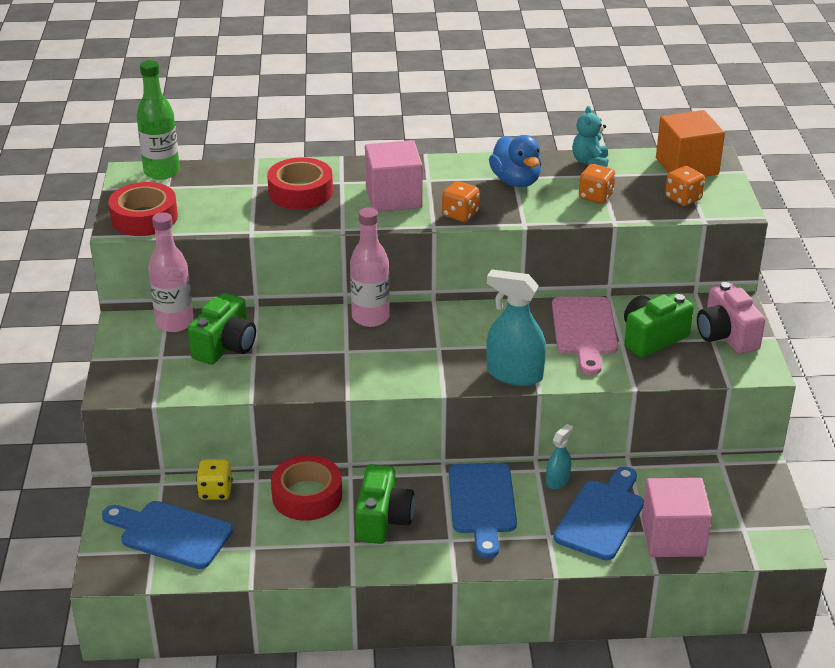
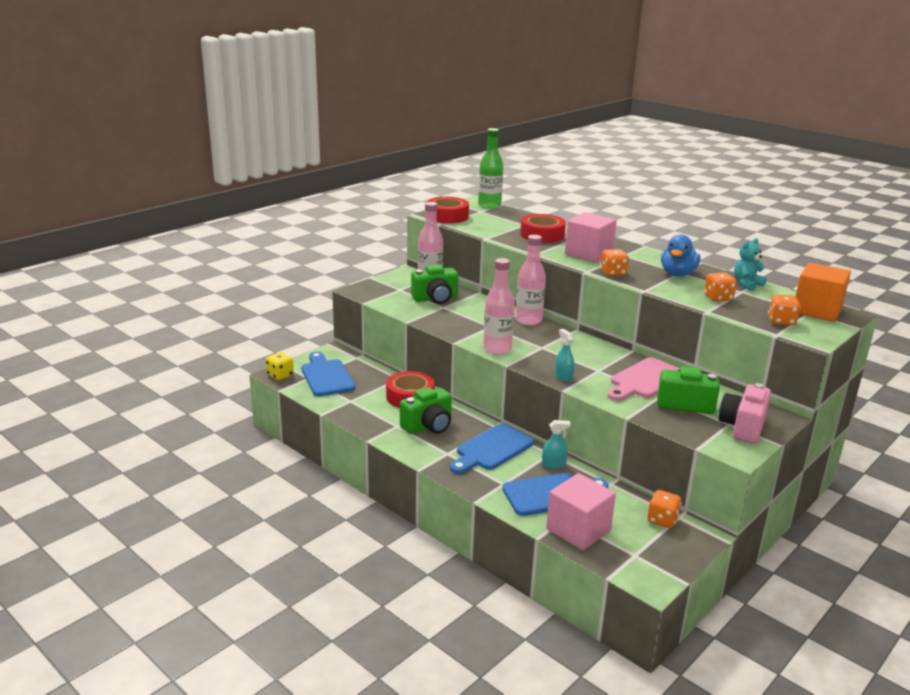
camera: 45 degrees right, 10 degrees down
yellow dice [196,459,233,500] -> yellow dice moved to [266,352,294,380]
turquoise spray bottle [486,269,546,386] -> turquoise spray bottle [555,329,574,382], size x0.53
none -> pink bottle [483,258,515,355]
none -> orange dice [647,490,682,528]

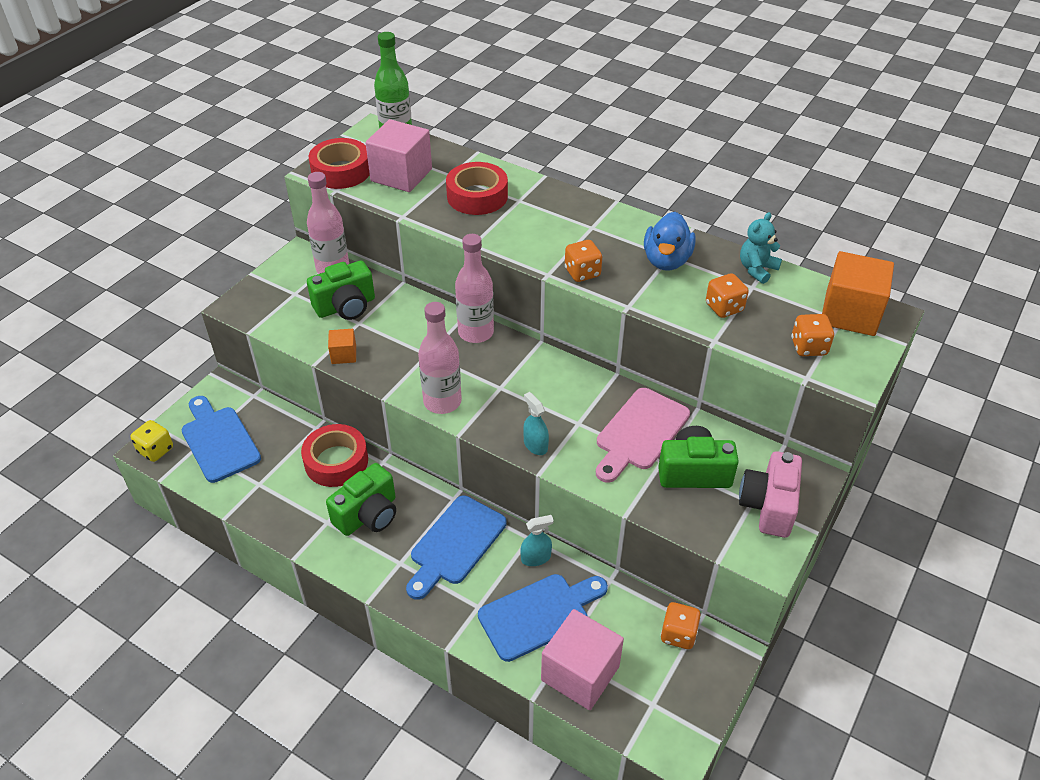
camera: 10 degrees left, 20 degrees up
pink cube [565,212,617,263] -> pink cube moved to [366,119,432,192]
none -> orange cube [328,329,356,364]

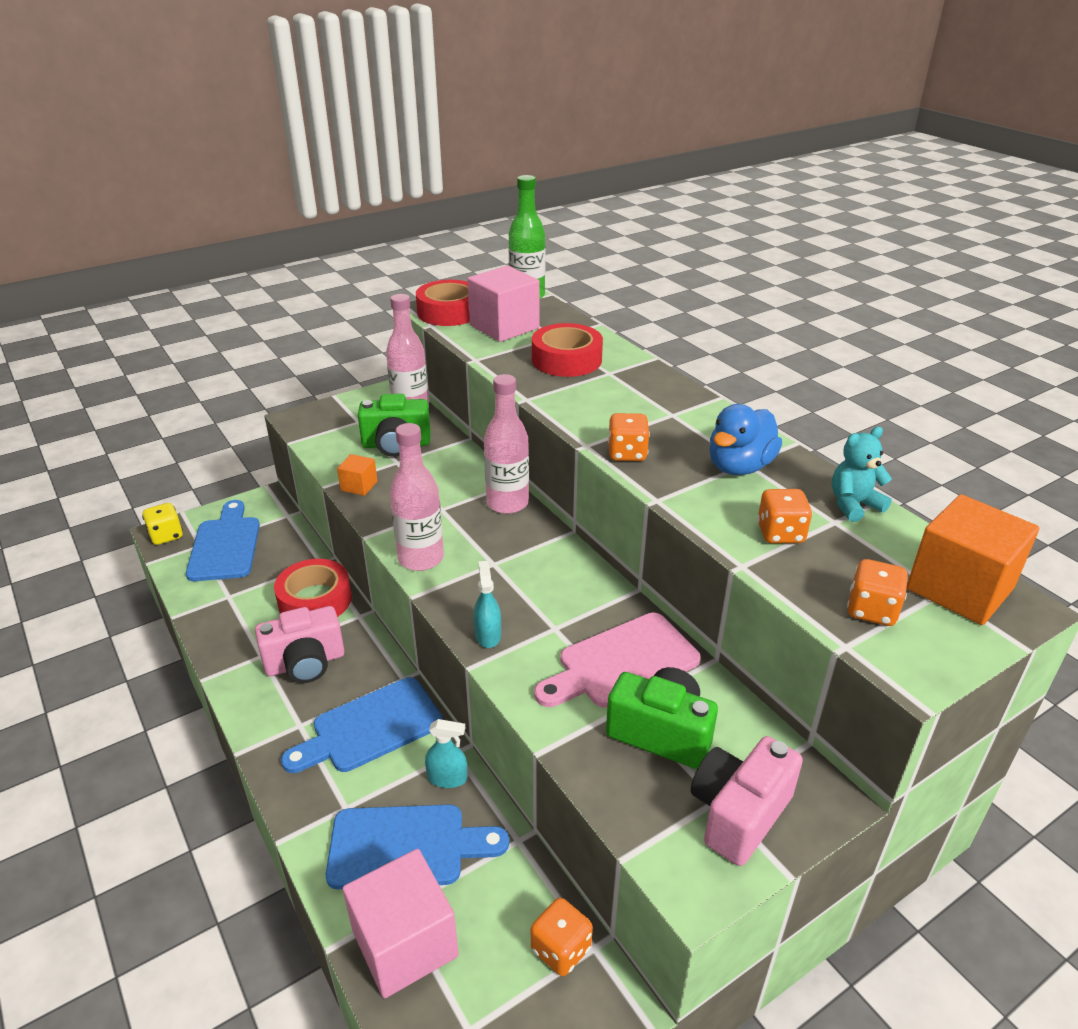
camera: 25 degrees right, 10 degrees down
green camera [326,463,396,536] -> pink camera [255,606,344,683]

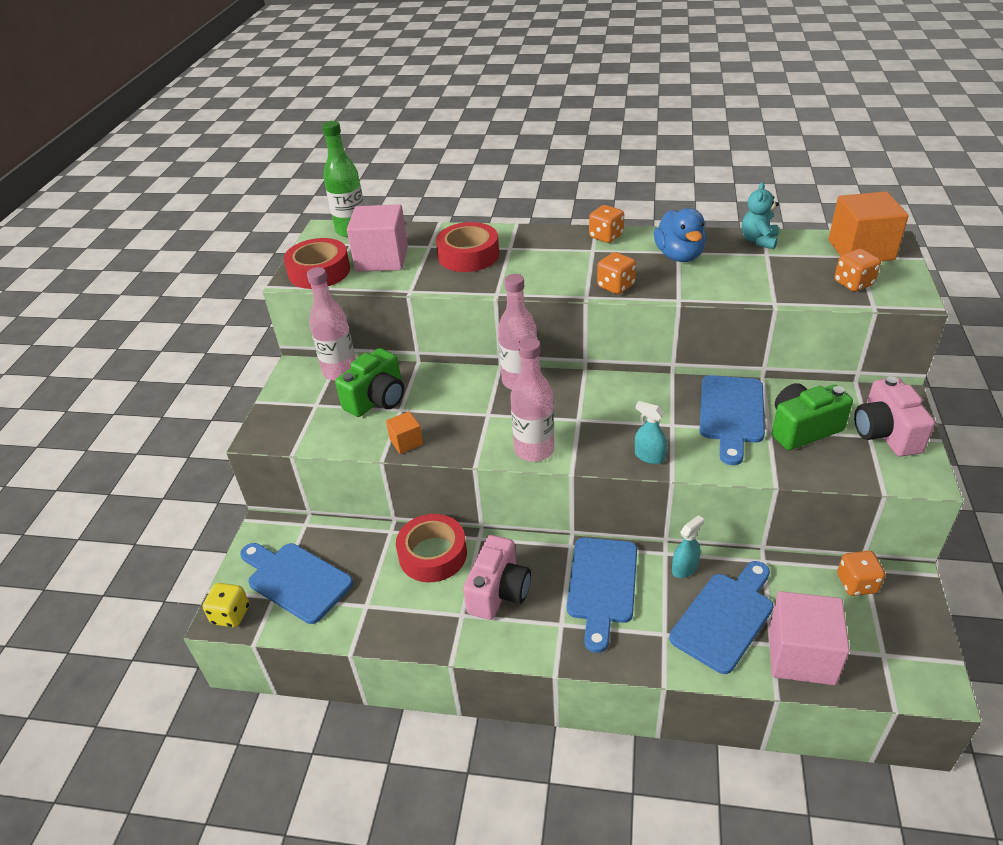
camera: 45 degrees left, 5 degrees up
pink cutting board [534,613,701,708] -> blue cutting board [700,375,765,465]
orange dice [757,489,812,543] -> orange dice moved to [589,205,624,243]

